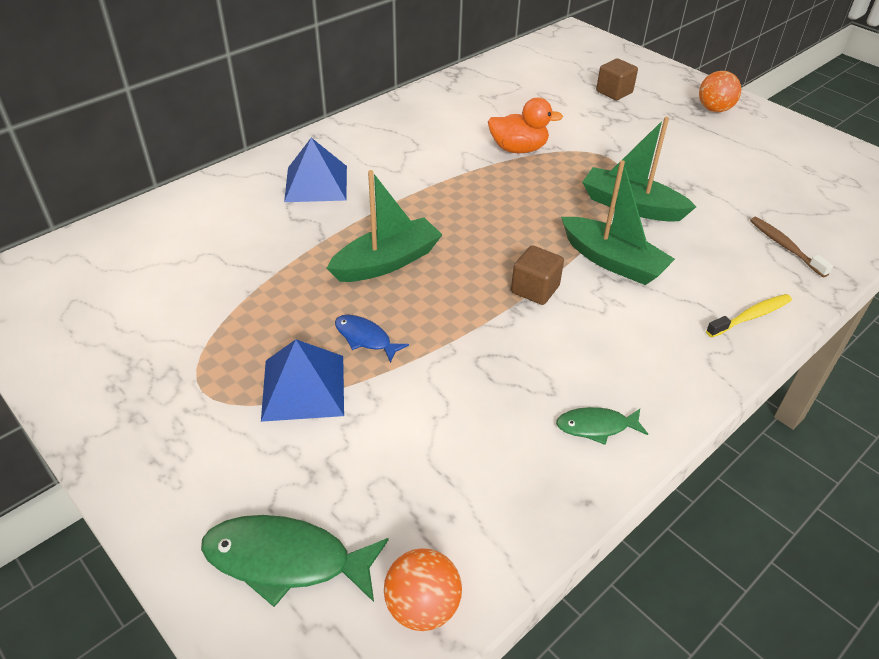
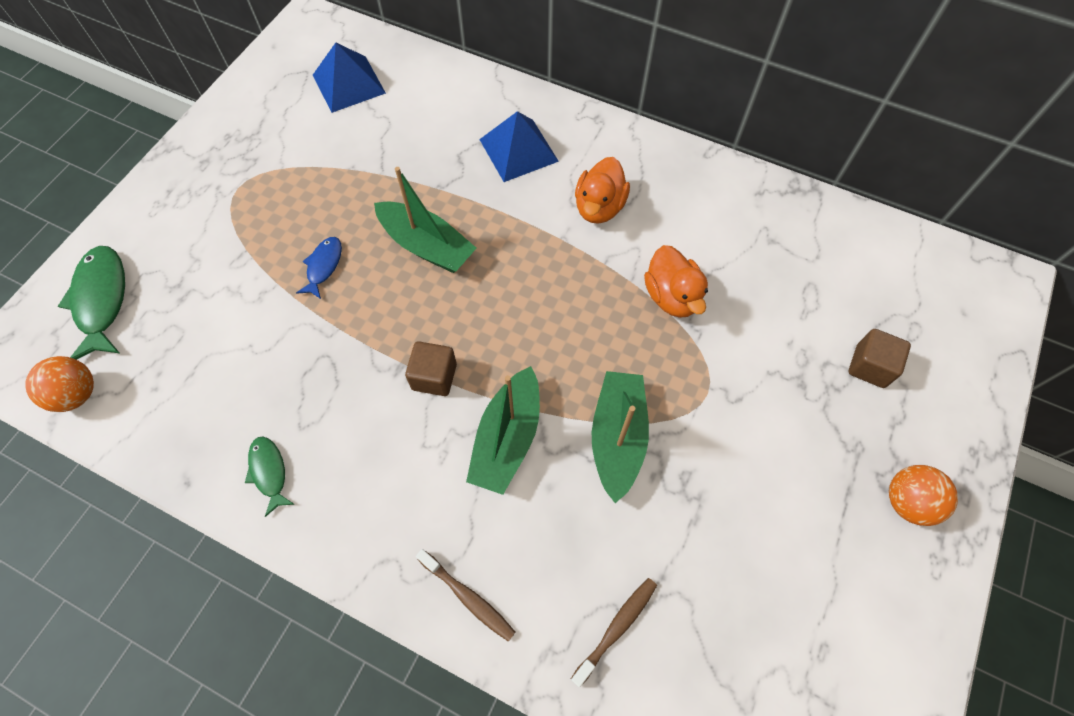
camera: 70 degrees right, 20 degrees up
blue pyramid [261,339,344,422] -> blue pyramid moved to [313,43,386,113]
yellow toothbrush [706,294,792,337] -> brown toothbrush [416,549,516,642]
none -> orange duck [575,157,630,224]

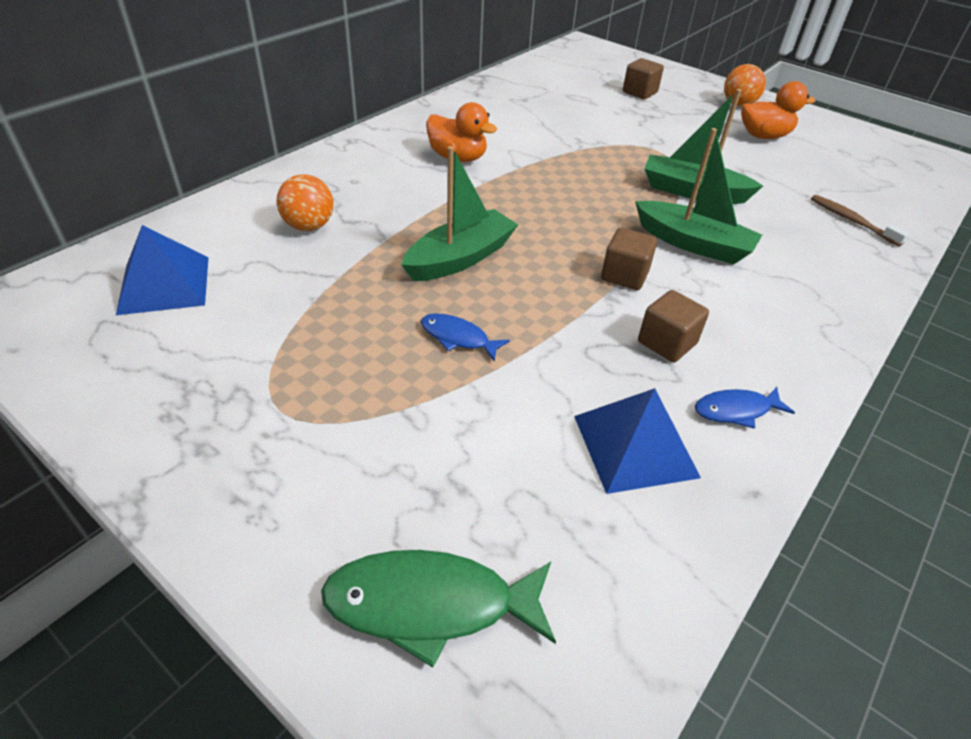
camera: 80 degrees left, 20 degrees down
orange ball [25,356,94,412] -> orange ball moved to [276,174,333,231]
green fish [245,437,295,517] -> blue fish [695,387,795,429]
brown toothbrush [416,549,516,642] -> none
blue pyramid [479,111,559,182] -> blue pyramid moved to [574,388,701,494]
orange duck [644,245,708,318] -> orange duck moved to [741,81,815,139]
none -> brown cube [638,290,709,362]

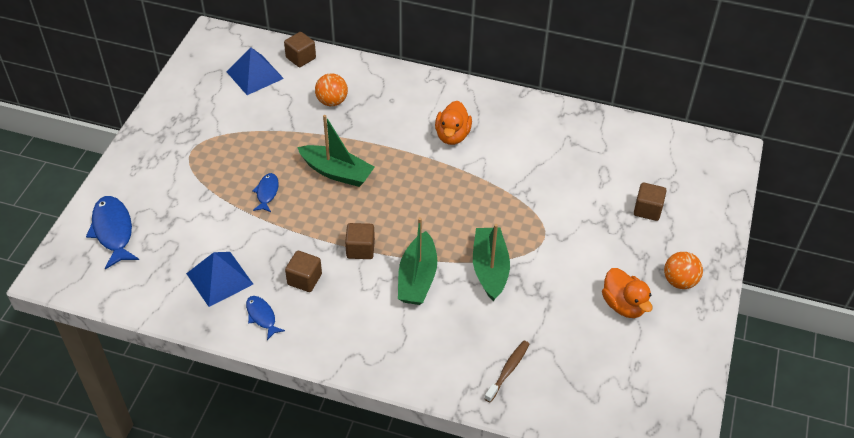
camera: 70 degrees right, 5 degrees up
green fish [321,550,556,668] -> blue fish [86,196,139,269]
none -> brown cube [284,32,316,67]

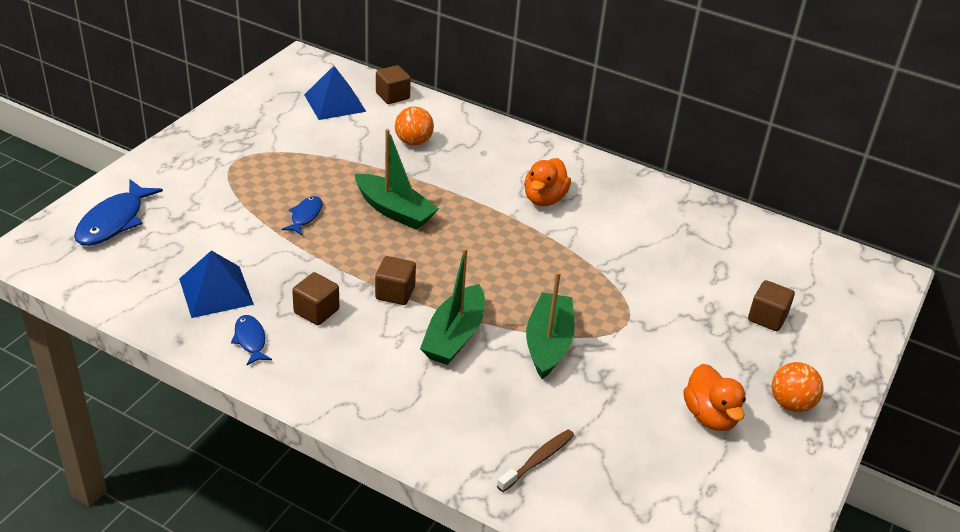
camera: 10 degrees right, 10 degrees down
blue fish [86,196,139,269] -> blue fish turned 150 degrees counterclockwise [74,179,163,246]

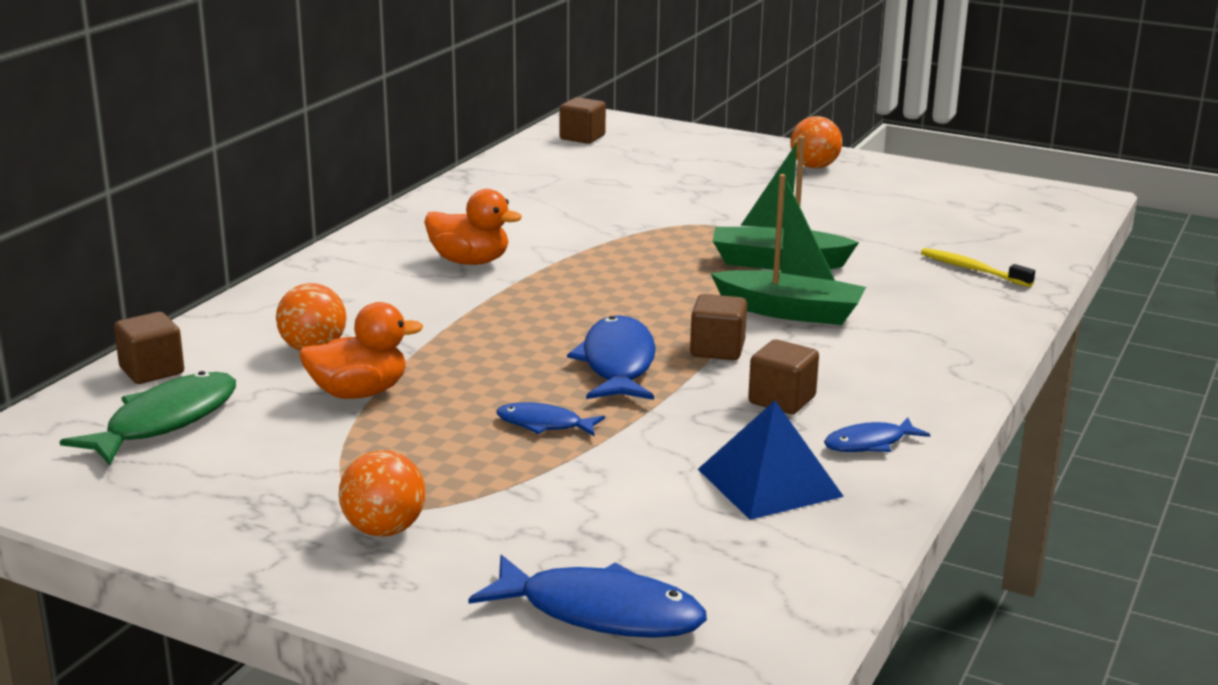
camera: 90 degrees left, 15 degrees down
blue pyramid [304,66,366,120] -> green fish [60,371,236,465]
green boat [355,129,439,230] -> none
brown toothbrush [497,429,574,492] -> yellow toothbrush [921,248,1035,287]
orange duck [683,364,746,431] -> orange duck moved to [299,302,423,399]
brown cube [748,280,795,331] -> brown cube moved to [559,97,606,144]
none -> orange ball [339,450,426,537]
none -> blue fish [567,315,656,400]

